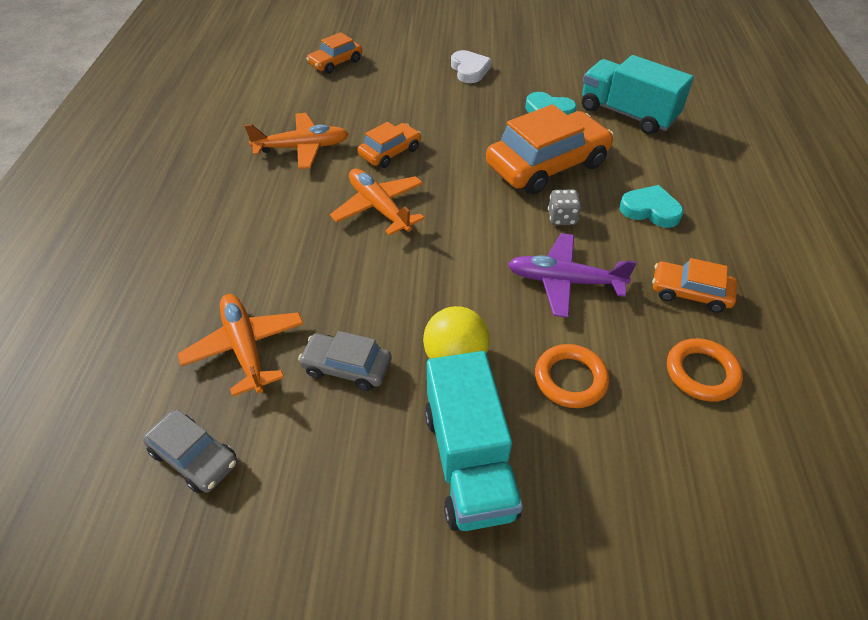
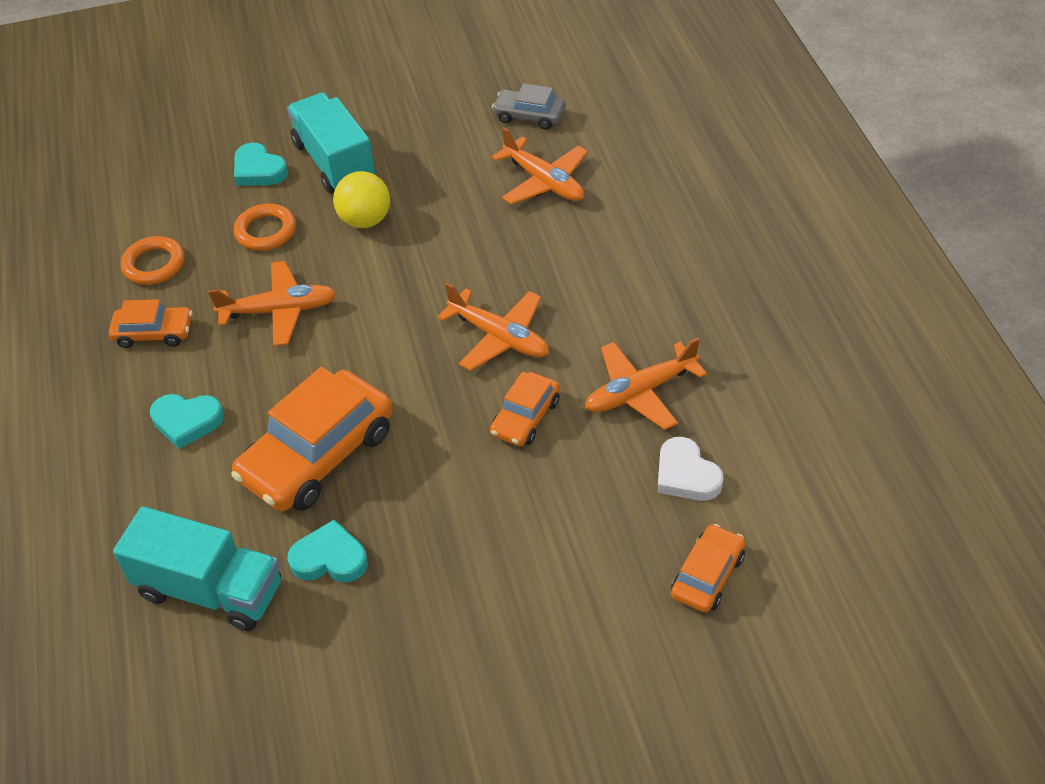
camera: 165 degrees right, 0 degrees up
grey car [298,331,392,391] -> none
white heart [451,50,492,83] -> white heart moved to [657,437,723,501]
purple plane [508,233,637,318] -> orange plane [208,261,337,346]
grey dice [548,190,581,225] -> none
none -> turquoise heart [234,143,288,186]

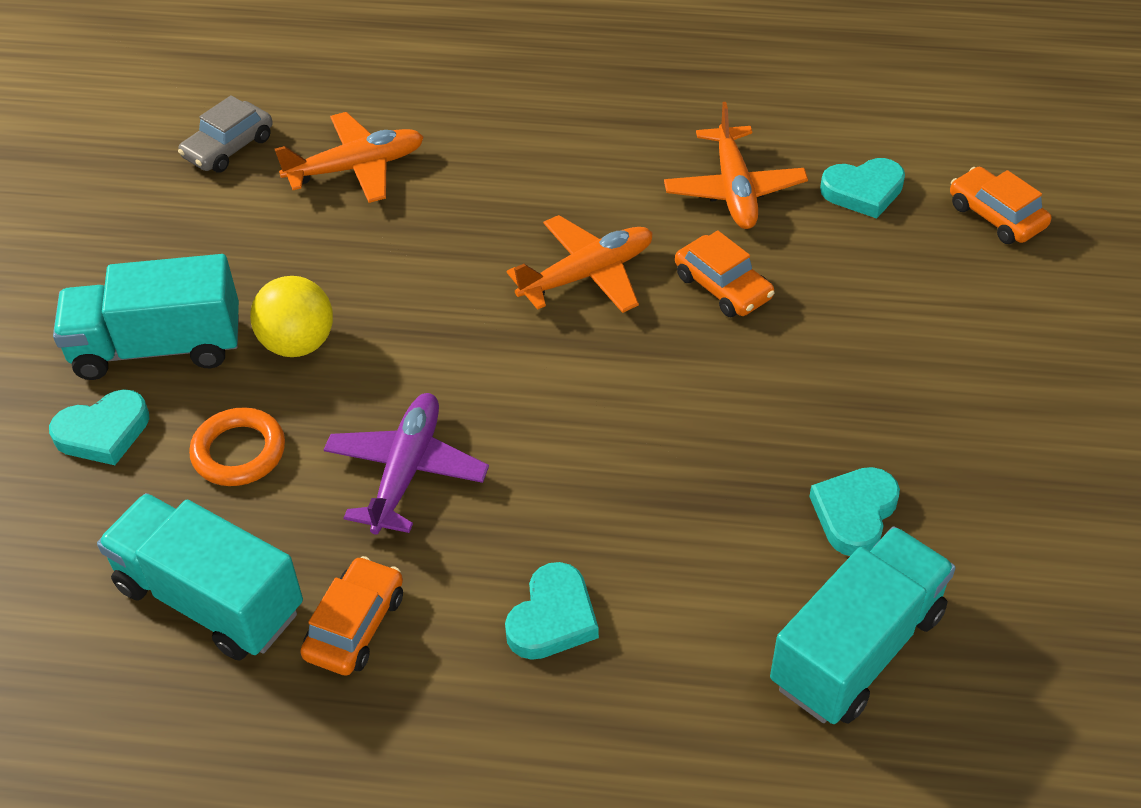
camera: 70 degrees left, 0 degrees up
orange ring [121,236,184,285] -> turquoise truck [97,493,303,661]
orange plane [208,261,337,346] -> purple plane [323,393,489,534]
orange car [231,367,393,511] -> none
white heart [657,437,723,501] -> turquoise heart [820,158,905,219]

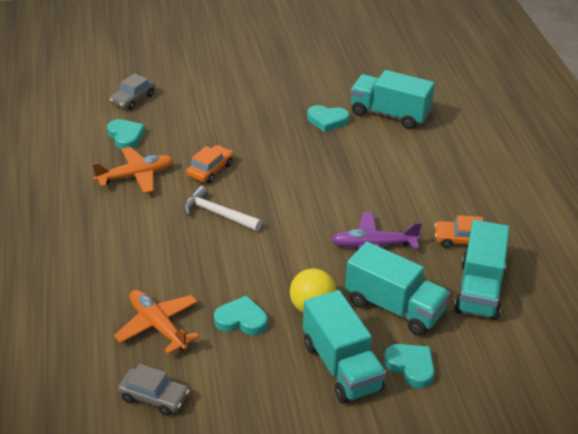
camera: 110 degrees left, 10 degrees down
orange ring [189,407,285,486] -> turquoise truck [345,242,450,336]
turquoise heart [505,562,599,660] -> turquoise heart moved to [214,295,267,335]
orange plane [507,215,653,313] -> white hammer [183,186,262,231]
orange car [950,167,1051,244] -> grey car [110,73,155,110]

